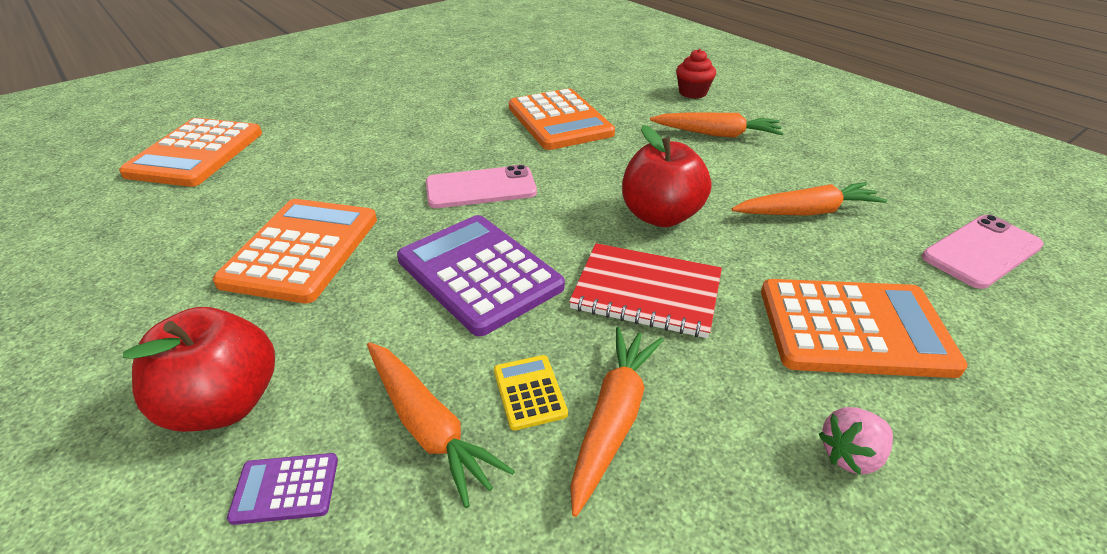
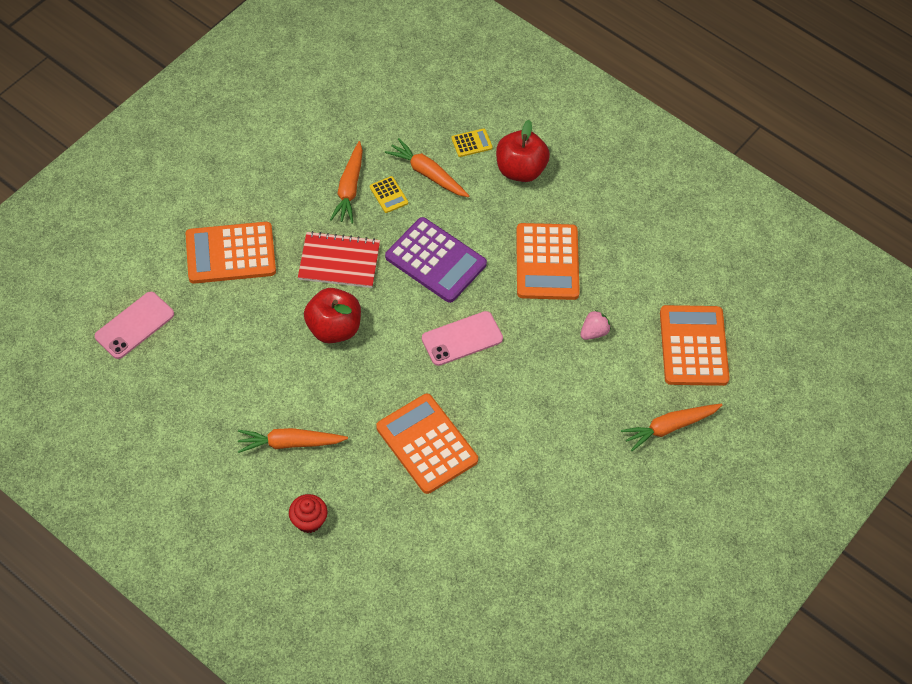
camera: 165 degrees right, 20 degrees up
purple calculator [227,453,338,525] -> yellow calculator [451,128,493,157]
orange carrot [732,182,887,216] -> orange carrot moved to [621,404,722,451]
pink strawberry [819,407,893,475] -> pink strawberry moved to [580,310,611,340]

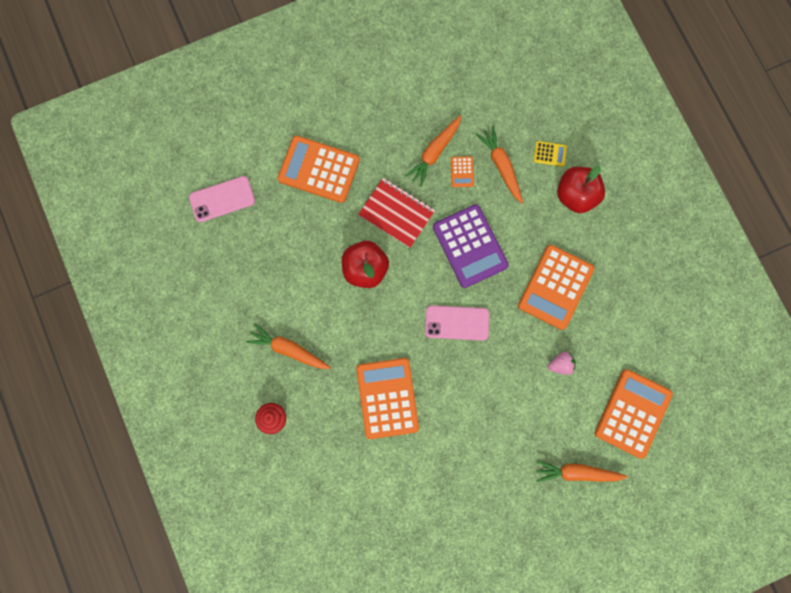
camera: 30 degrees right, 20 degrees up
yellow calculator [370,176,408,213] -> orange calculator [451,156,474,187]

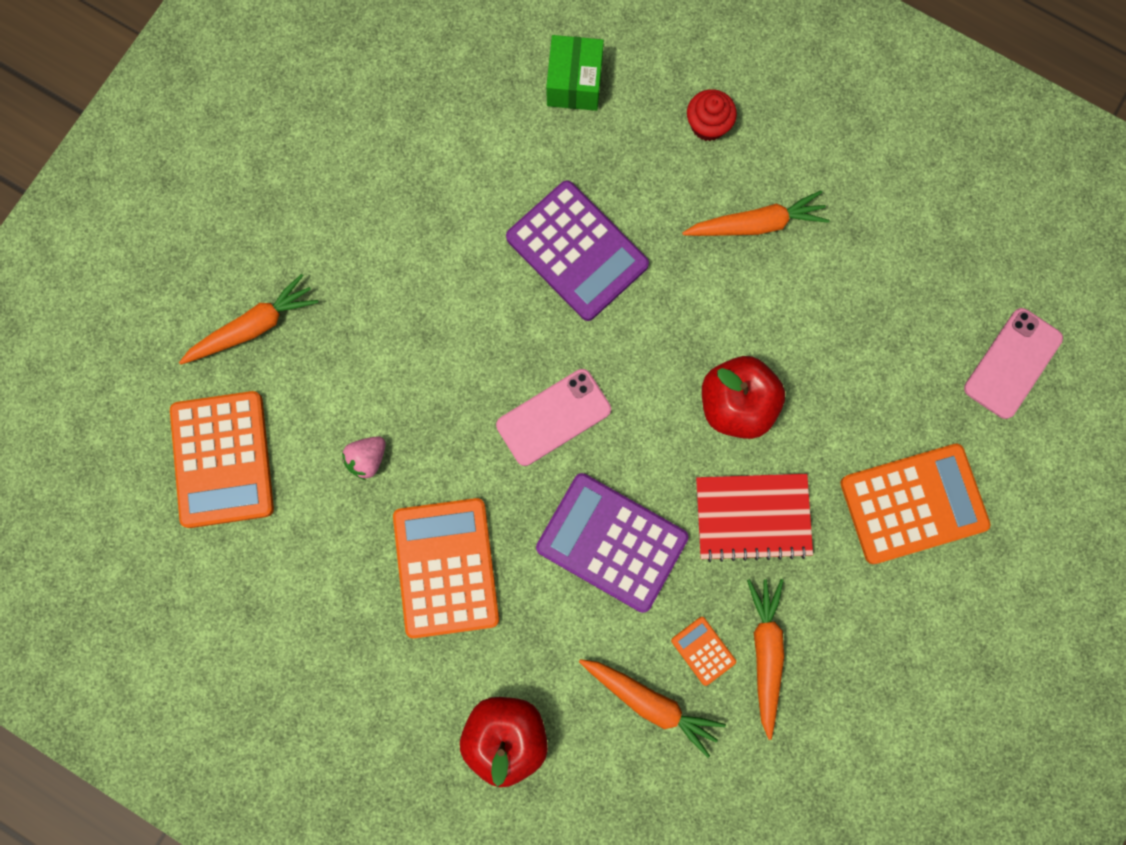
camera: 145 degrees right, 0 degrees up
orange calculator [356,358,419,439] -> purple calculator [506,180,649,321]
yellow calculator [534,141,567,167] -> none
none -> green box [546,35,604,111]

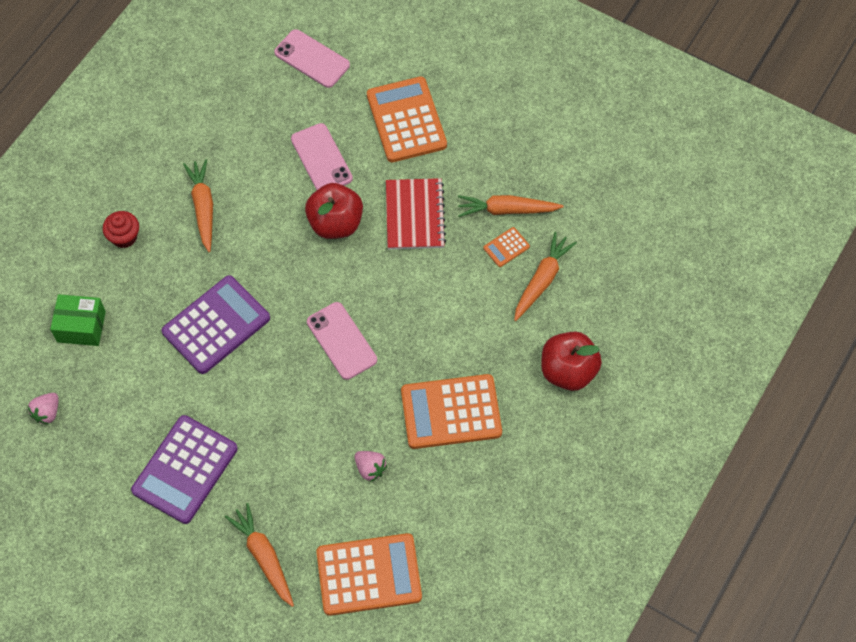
camera: 90 degrees left, 15 degrees down
purple calculator [536,473,689,613] -> purple calculator moved to [131,415,238,524]
none -> pink strawberry [28,393,59,424]
none -> pink phone [291,123,353,190]

